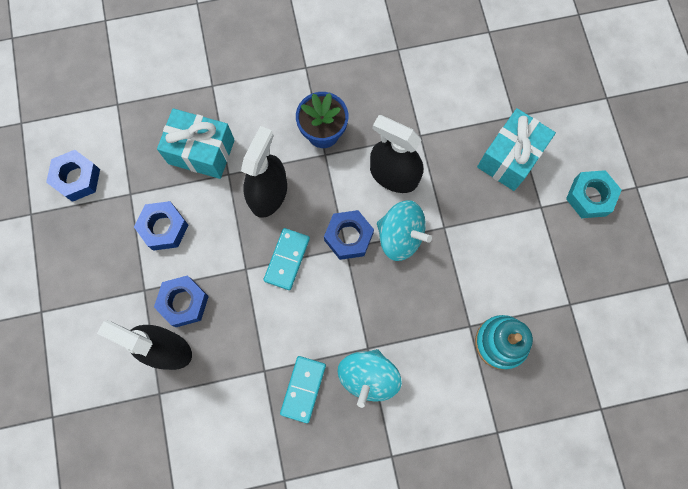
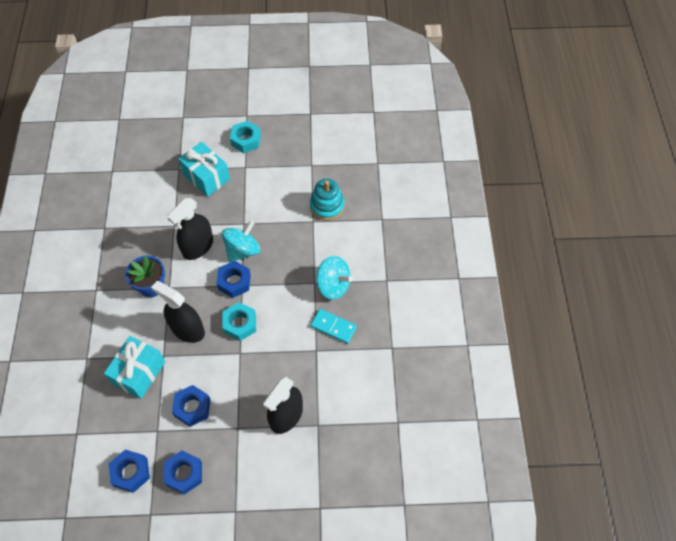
camera: 80 degrees left, 15 degrees down
blue nut [154,276,209,327] -> blue nut moved to [164,450,202,495]
turquoise domino [264,228,310,290] -> turquoise nut [222,302,256,341]

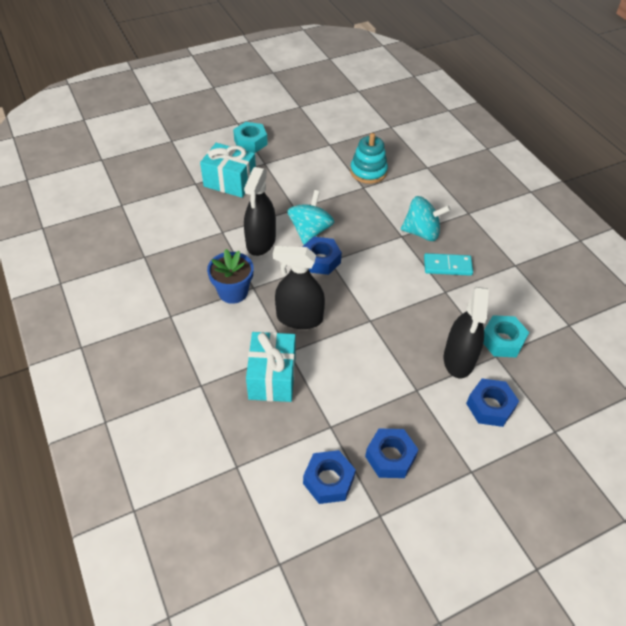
camera: 25 degrees left, 10 degrees down
blue nut [172,385,211,427] -> blue nut moved to [466,378,519,427]
turquoise nut [222,302,256,341] -> turquoise nut moved to [483,315,529,358]

